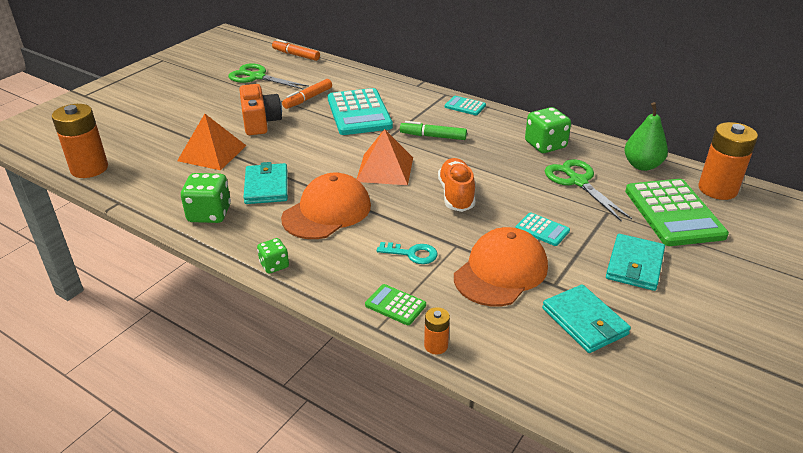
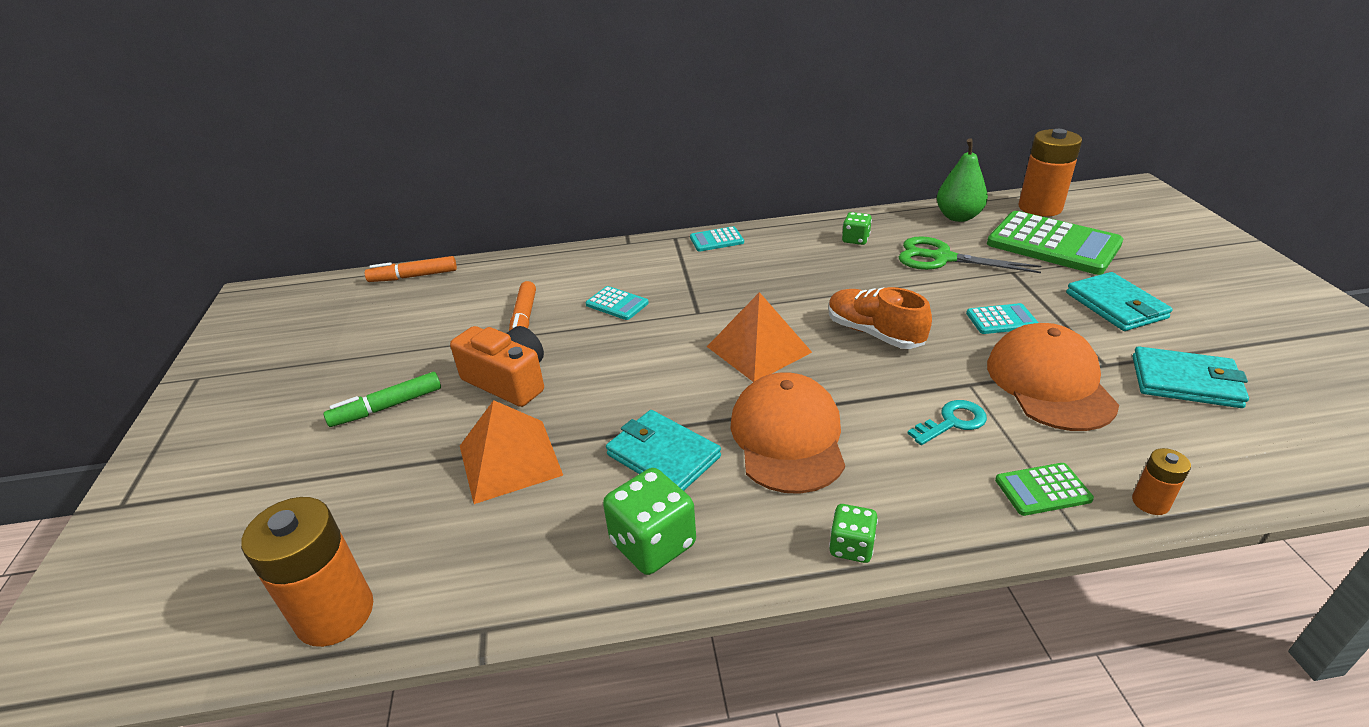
camera: 40 degrees left, 0 degrees up
green scissors [228,63,309,89] -> none
turquoise calculator [328,88,393,135] -> turquoise calculator [586,286,649,320], size x0.47
green marker [400,121,467,140] -> green marker moved to [323,372,441,427]
green dice [525,107,571,153] -> green dice [842,212,872,245], size x0.59

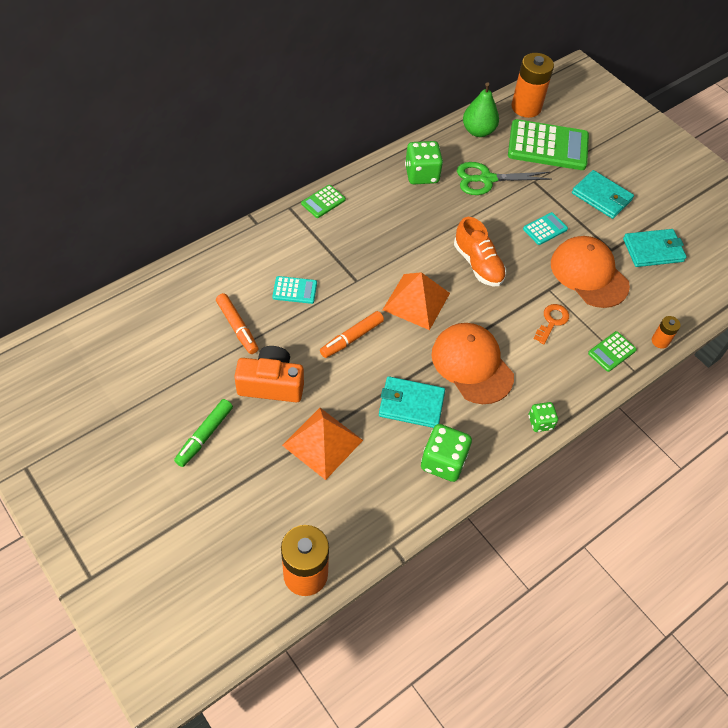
camera: 35 degrees left, 20 degrees up
orange marker [365,256,457,282] -> orange marker moved to [320,311,384,358]
turquoise calculator [690,226,744,252] -> green calculator [301,185,346,218]
orange shoe [828,287,932,349] -> orange shoe turned 135 degrees counterclockwise [454,217,506,286]
green dice [842,212,872,245] -> green dice [405,141,443,184], size x1.71
turquoise key [907,400,987,445] -> orange key [534,304,569,344]

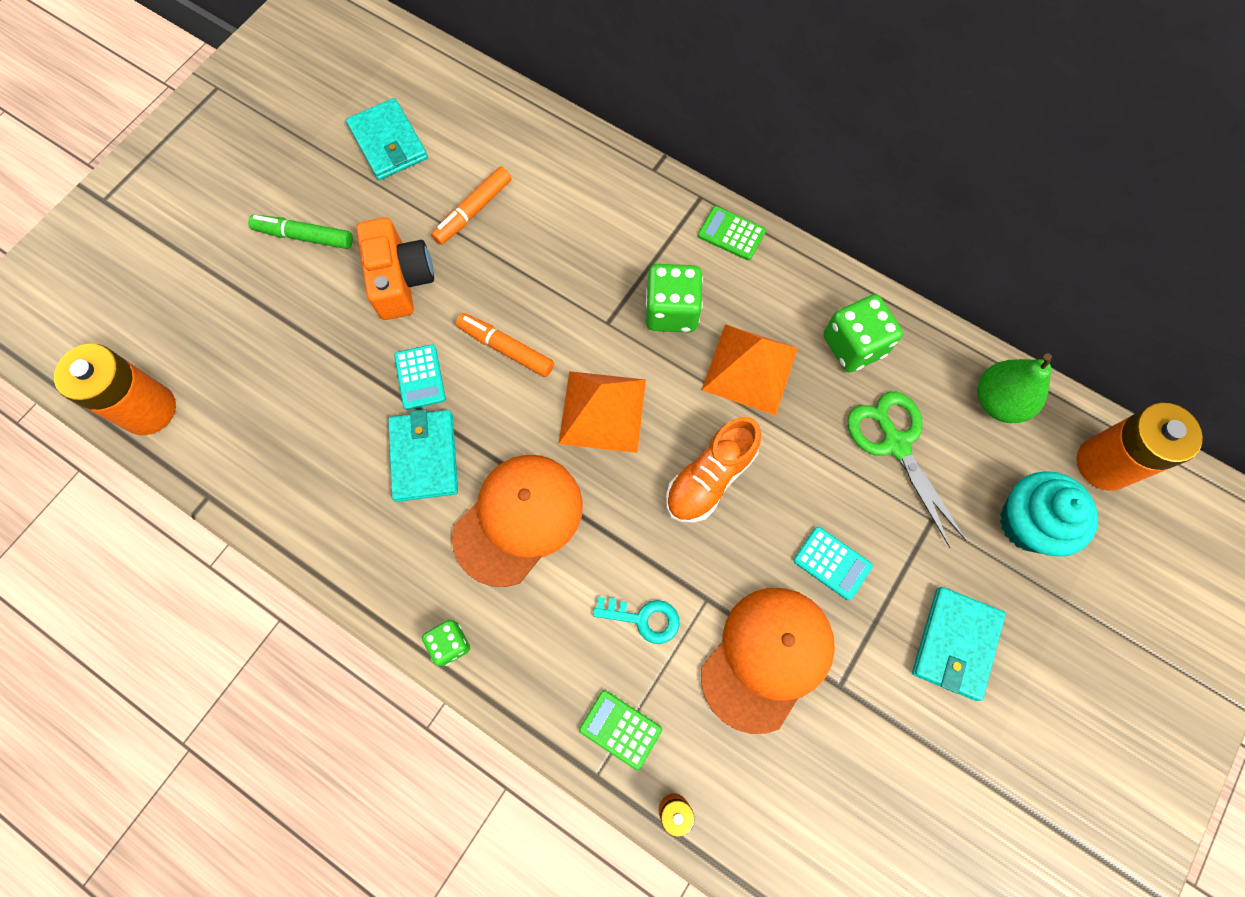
camera: 75 degrees right, 15 degrees up
turquoise calculator [273,276,317,304] -> turquoise calculator moved to [394,344,446,410]
orange pyramid [282,408,363,480] -> orange pyramid moved to [702,324,798,415]
green dice [421,424,472,482] -> green dice moved to [646,264,703,332]
green calculator [508,119,589,170] -> turquoise cupcake [1000,471,1098,557]
orange key [534,304,569,344] -> turquoise key [593,597,679,644]
turquoise wallet [623,229,687,267] -> turquoise wallet moved to [346,98,428,180]

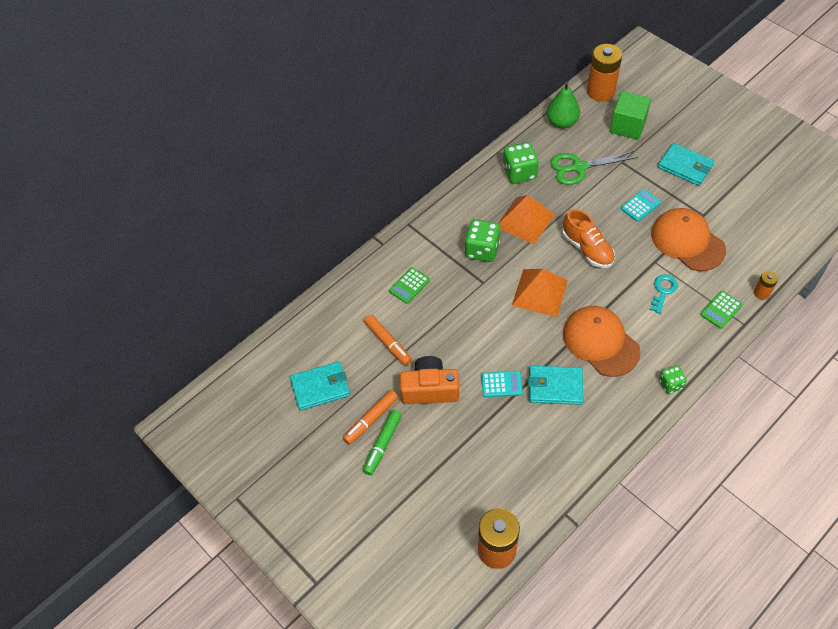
camera: 75 degrees left, 15 degrees down
orange marker [456,313,554,377] -> orange marker moved to [343,390,398,445]
green calculator [698,206,766,260] -> green calculator moved to [389,267,430,304]
turquoise cupcake [1000,471,1098,557] -> green cube [610,91,651,140]

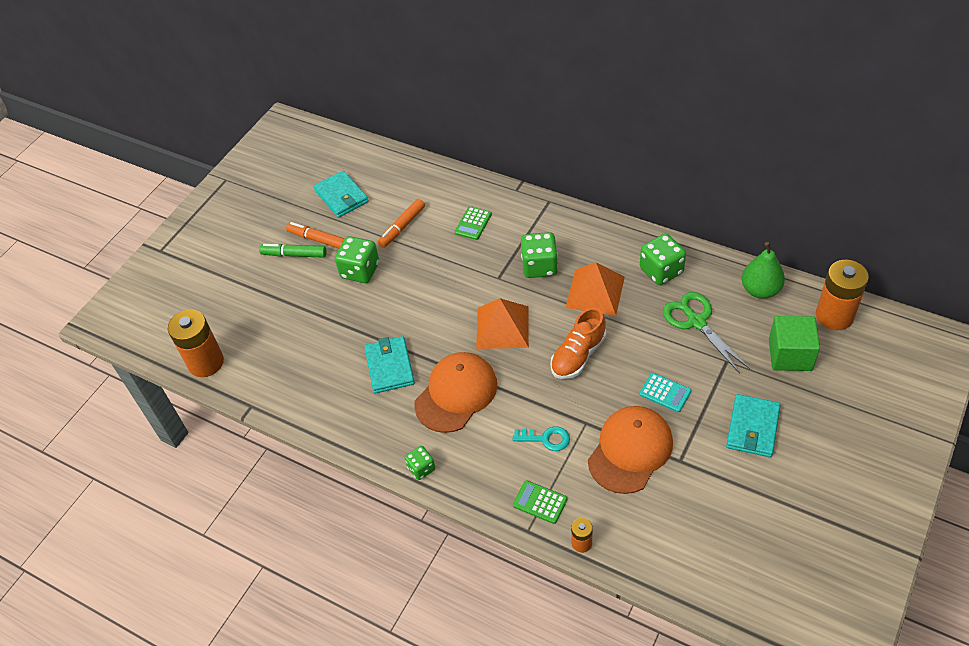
camera: 75 degrees right, 5 degrees down
green calculator [389,267,430,304] -> green calculator turned 90 degrees counterclockwise [455,206,492,240]
orange camera [400,356,459,404] -> green dice [335,236,379,283]
turquoise calculator [481,371,523,397] -> none

